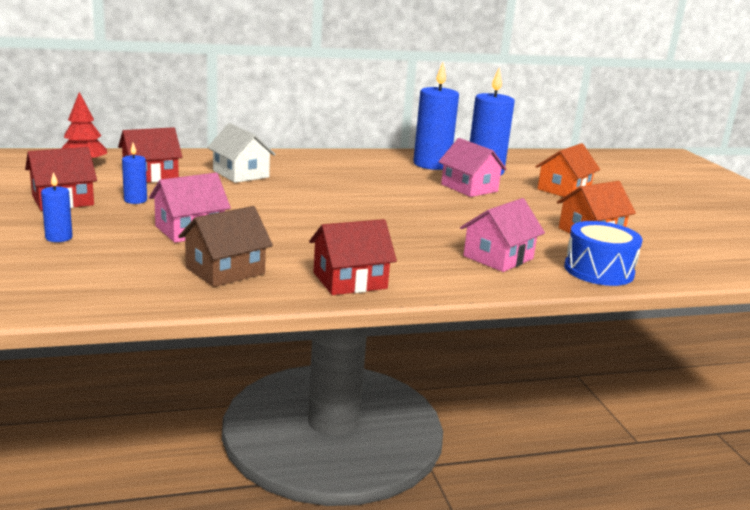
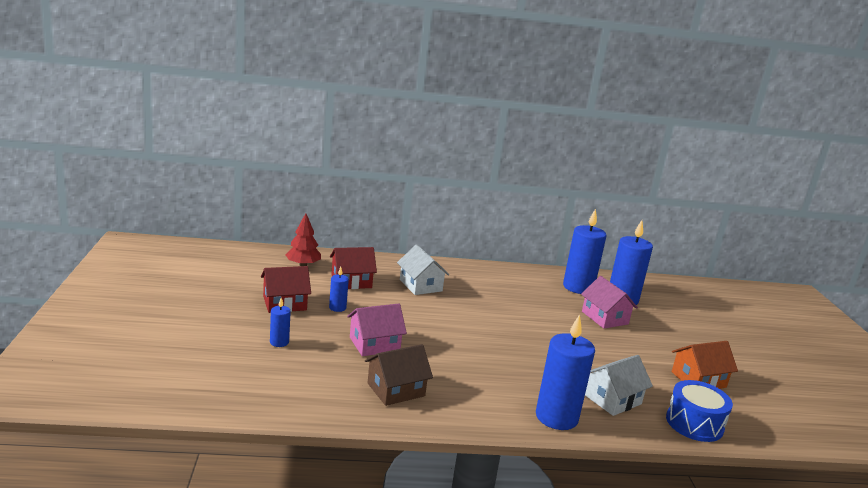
camera: 10 degrees right, 0 degrees up
red house [309,219,397,295] -> none
pink house [460,198,545,272] -> white house [585,355,653,416]
orange house [535,143,600,197] -> none
none -> blue candle [536,314,595,430]

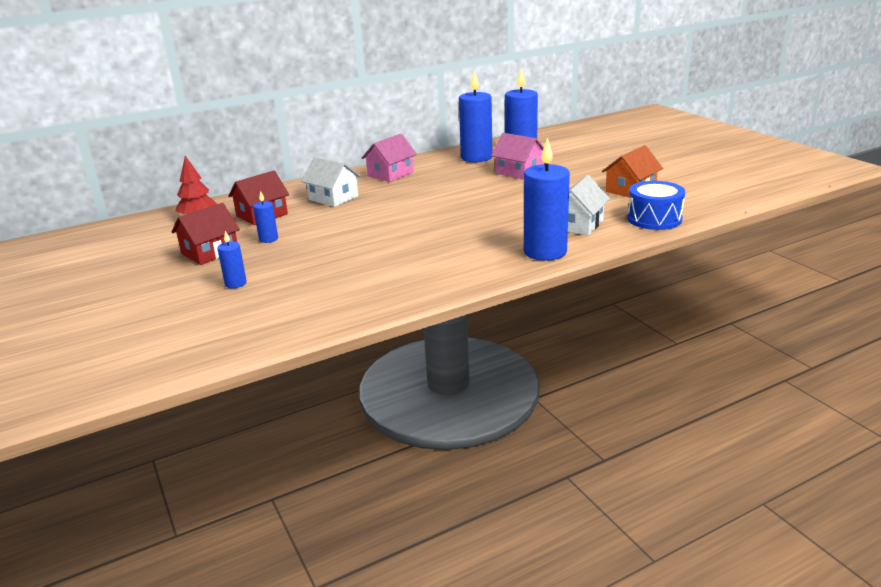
camera: 20 degrees left, 5 degrees up
pink house [347,303,407,356] -> pink house moved to [362,134,417,182]
brown house [365,344,433,406] -> none

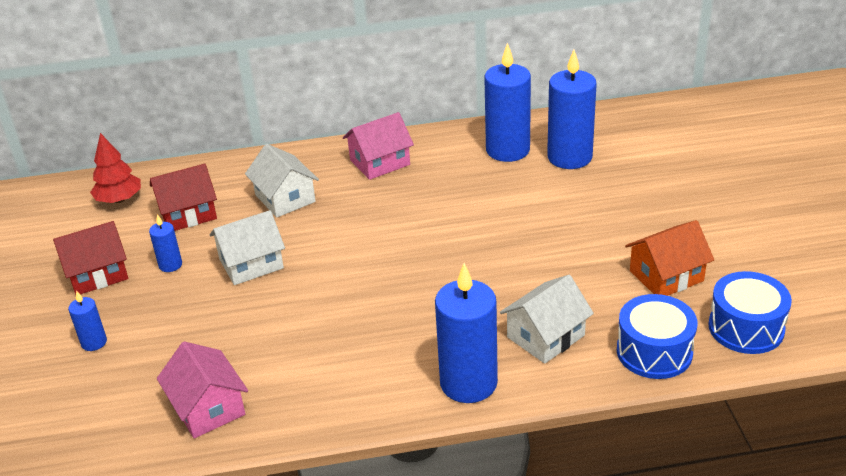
camera: 20 degrees right, 10 degrees up
pink house [491,133,544,180] -> pink house moved to [157,342,248,439]
none -> white house [210,210,285,285]
none -> blue drum [708,271,792,354]

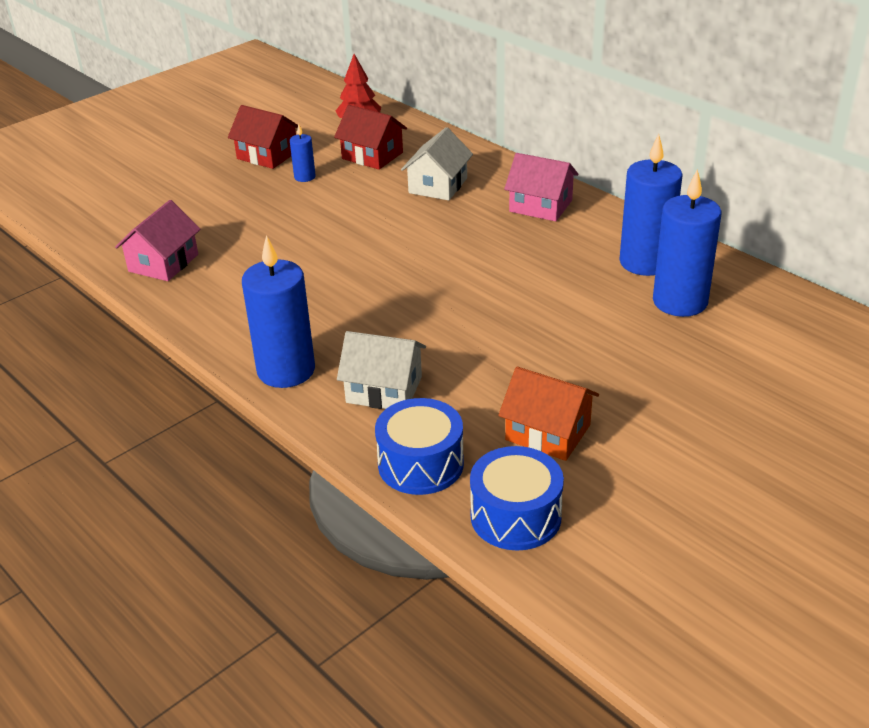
camera: 55 degrees right, 0 degrees up
blue candle [68,290,107,351] -> none
white house [210,210,285,285] -> none

